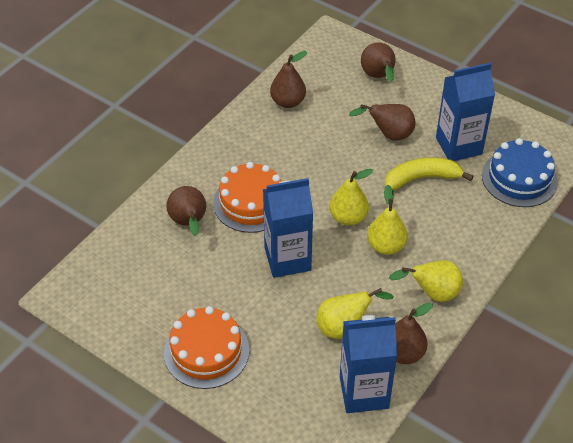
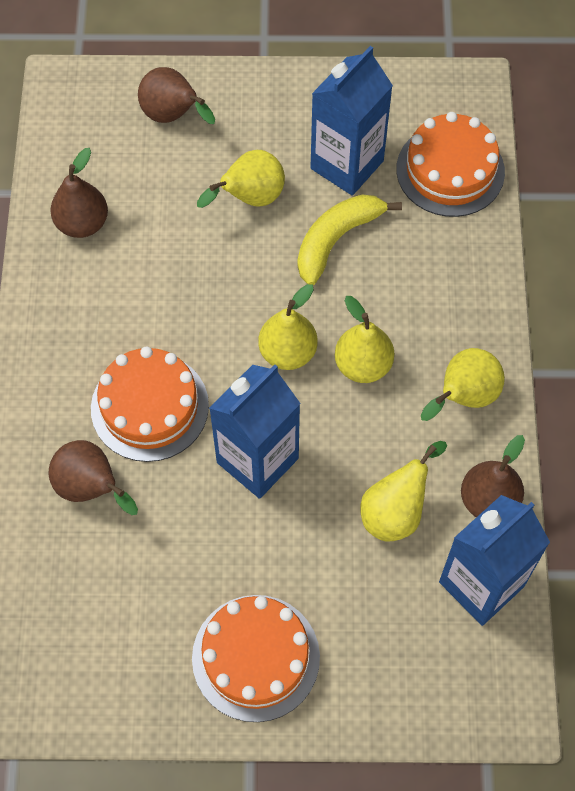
camera: 35 degrees left, 15 degrees up
brown pear [349,104,415,140] -> yellow pear [197,150,285,208]
blue cake [482,138,558,207] -> orange cake [396,112,505,217]

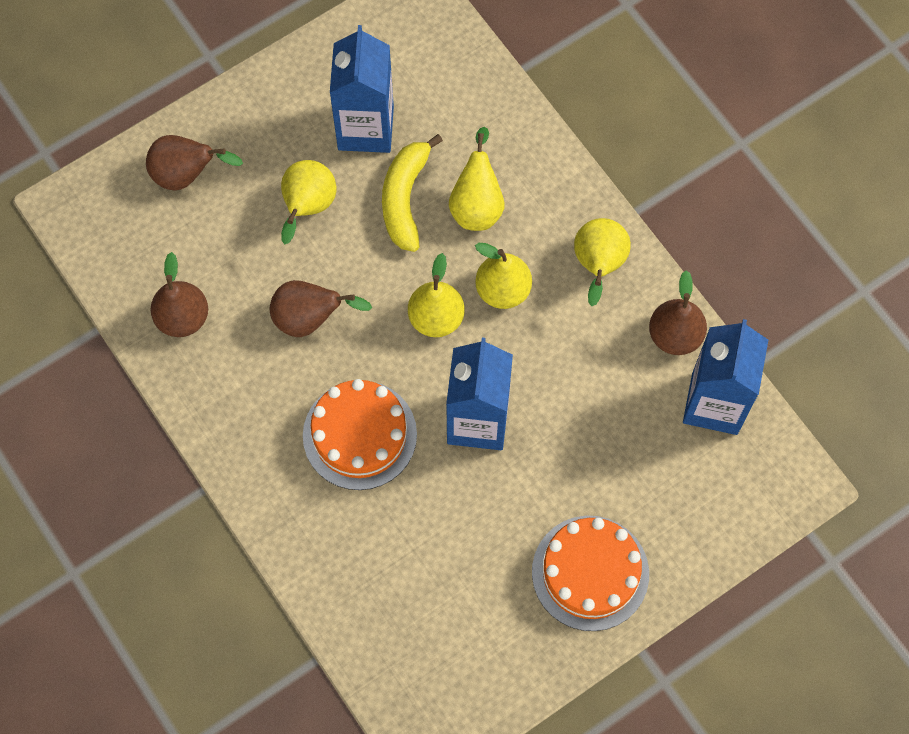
camera: 35 degrees left, 5 degrees up
brown pear [49,440,138,515] -> brown pear moved to [270,280,372,337]
yellow pear [360,441,447,542] -> yellow pear moved to [449,127,505,231]
orange cake [396,112,505,217] -> none

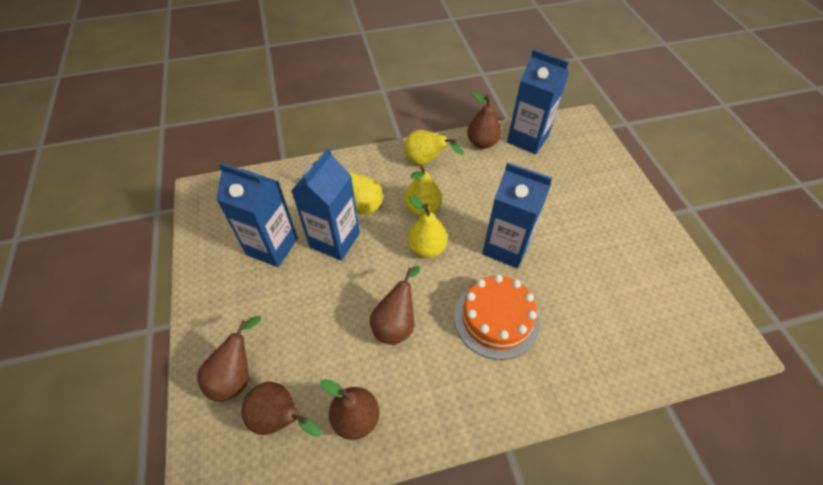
camera: 70 degrees left, 15 degrees down
yellow pear [281,160,336,244] -> none
yellow banana [382,134,443,252] -> blue carton [291,148,360,261]
orange cake [532,516,649,631] -> none
none -> brown pear [241,382,321,437]

